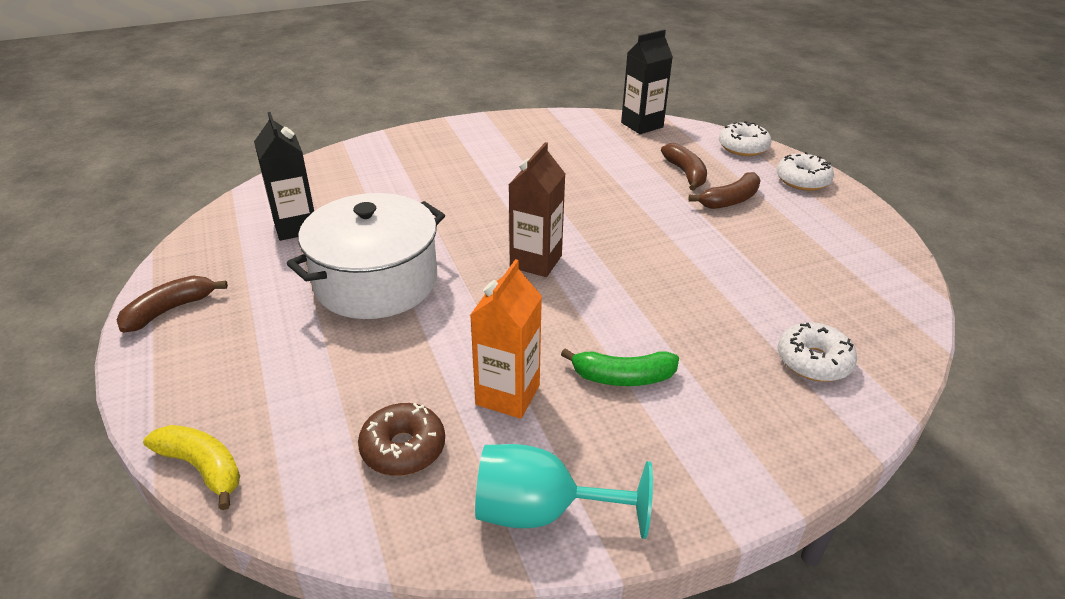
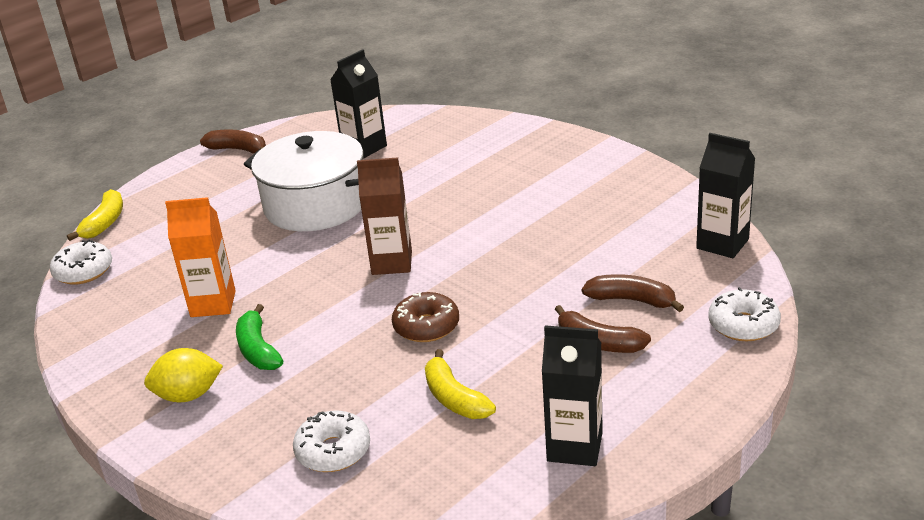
camera: 70 degrees right, 5 degrees down
brown donut [358,403,445,476] -> brown donut moved to [392,292,459,342]
turquoise goblet [475,444,653,539] -> none
brown banana [661,143,707,191] -> brown banana turned 120 degrees counterclockwise [582,274,684,312]
white donut [777,152,834,191] -> white donut moved to [50,240,112,285]
none -> yellow lemon [144,348,223,402]
none -> yellow banana [425,349,496,419]
none -> black carton [542,325,603,466]

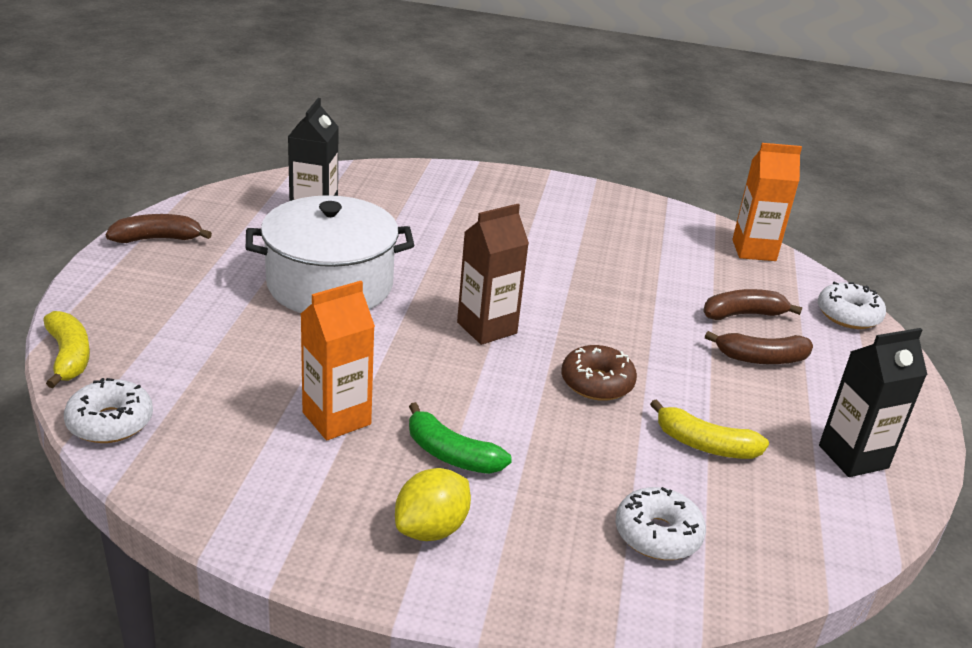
camera: 40 degrees left, 0 degrees up
black carton [696,133,755,258] -> orange carton [732,143,802,261]

